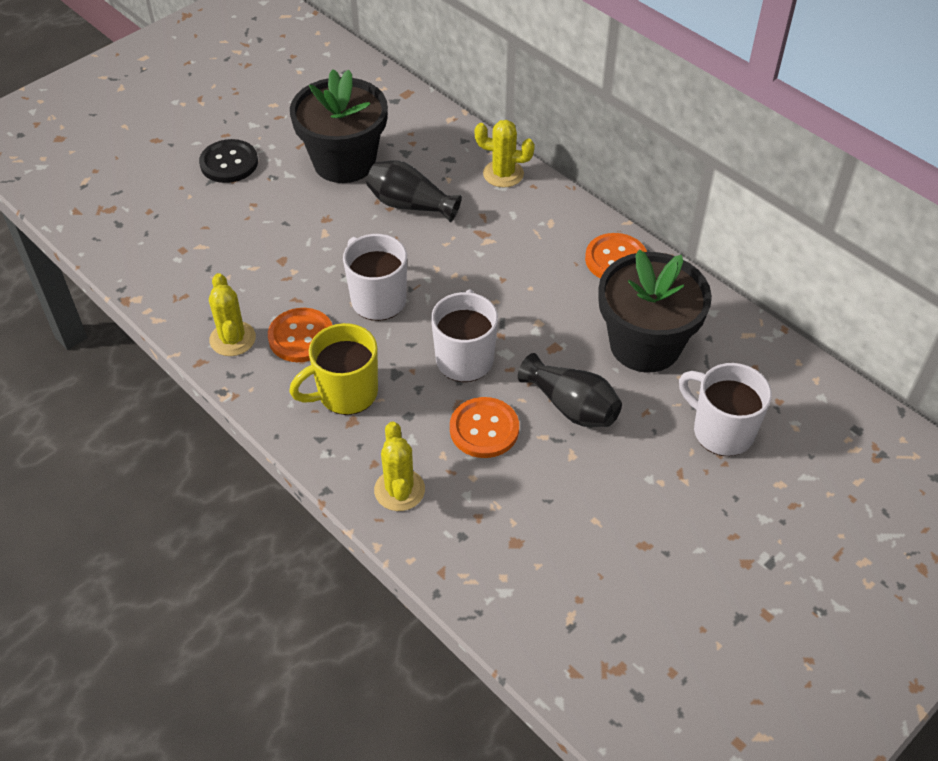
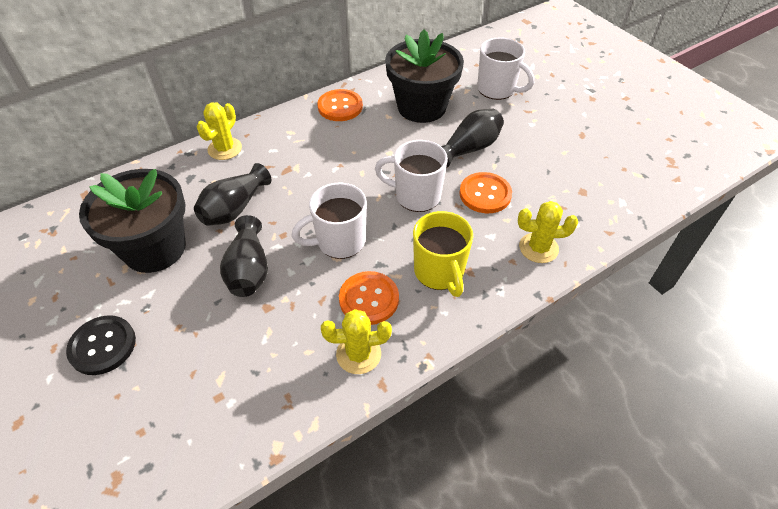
camera: 80 degrees left, 0 degrees up
white mug [679,363,772,456] -> white mug turned 105 degrees counterclockwise [477,37,534,100]
none -> black vase [220,215,268,297]

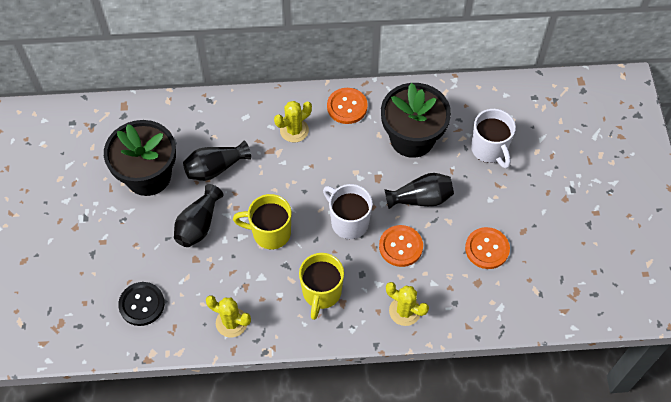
camera: 30 degrees right, 10 degrees up
black button [66,315,136,375] -> black button moved to [118,282,165,326]
yellow cactus [197,102,242,160] -> yellow cactus moved to [274,101,312,142]
white mug [292,183,367,259] -> yellow mug [233,194,291,249]
orange button [339,271,399,325] -> orange button moved to [465,227,510,269]

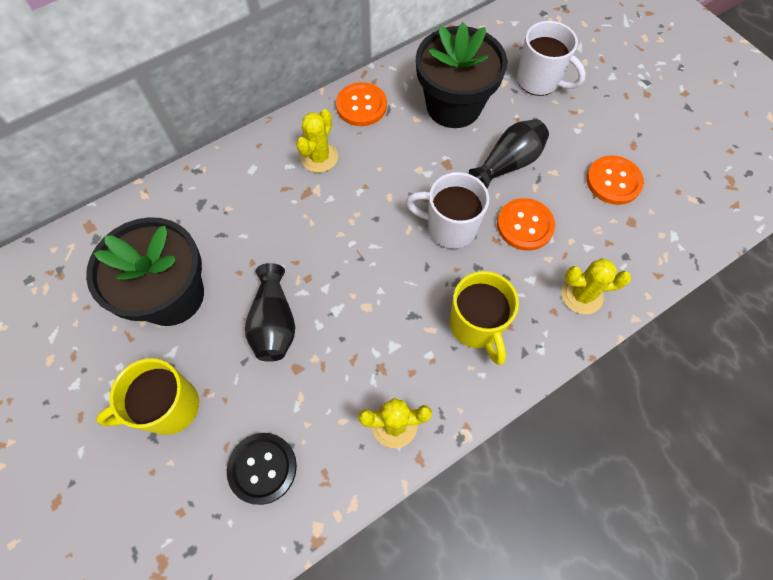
camera: 30 degrees left, 5 degrees up
black vase [183,140,251,181] -> none
yellow mug [233,194,291,249] -> yellow mug moved to [96,358,199,435]

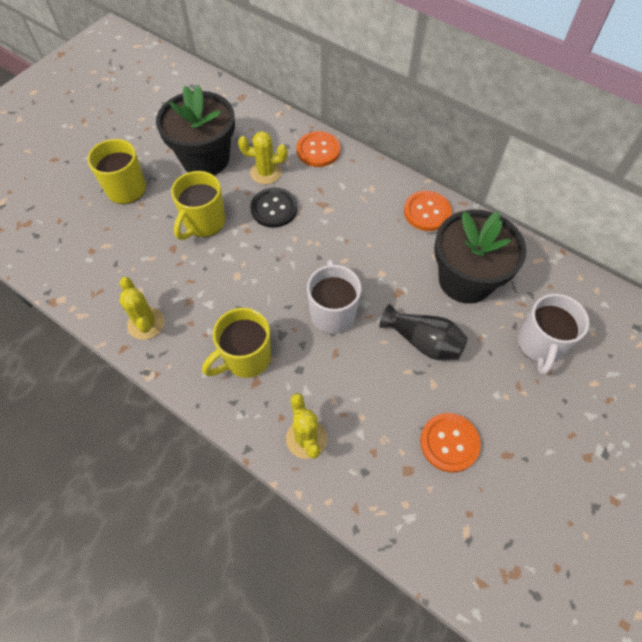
camera: 70 degrees right, 5 degrees down
black button [227,433,297,505] -> black button moved to [251,187,298,228]
black vase [245,263,296,362] -> yellow mug [171,171,225,240]
yellow cactus [296,109,338,173] -> yellow cactus moved to [238,131,288,184]
orange button [497,198,555,251] -> orange button moved to [296,131,340,167]

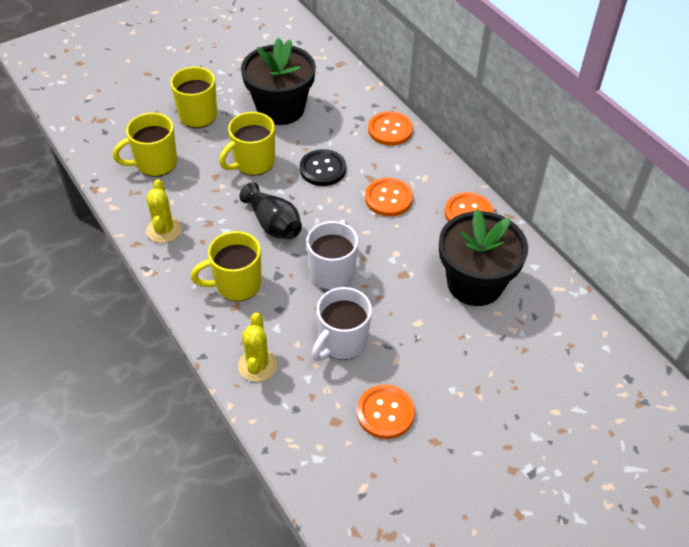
camera: 20 degrees right, 10 degrees down
yellow cactus [238,131,288,184] -> none
black vase [379,304,468,360] -> black vase moved to [240,182,302,239]
white mug [518,294,590,375] -> white mug moved to [312,287,372,361]
none -> yellow mug [113,113,177,177]
none -> orange button [365,178,413,217]

